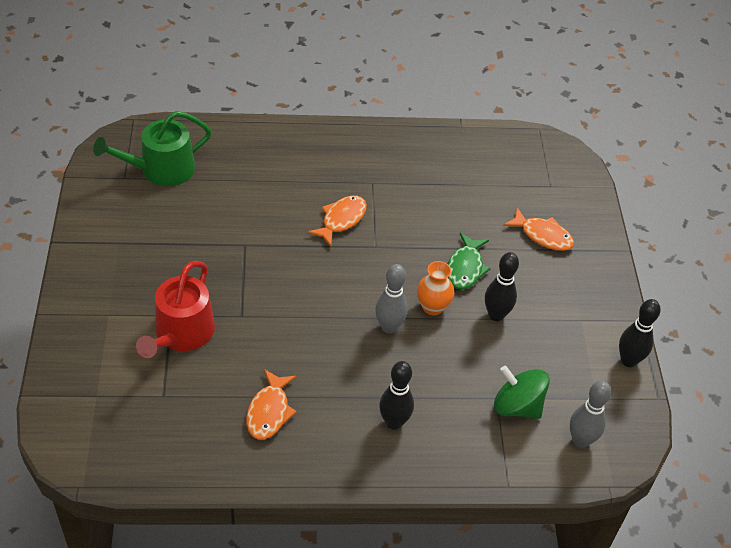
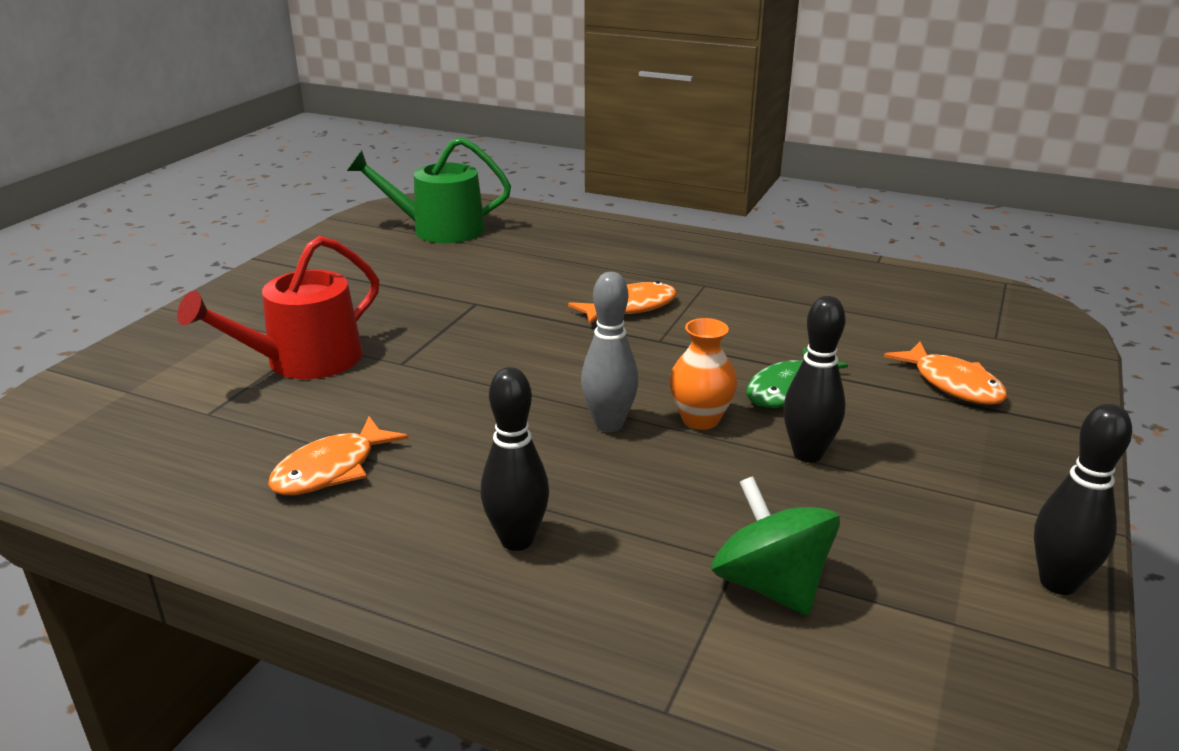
camera: 30 degrees right, 20 degrees down
grey bowling pin [570,381,611,448] -> none

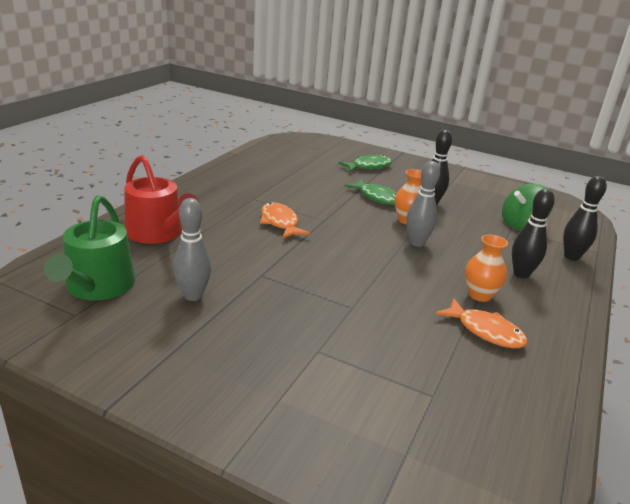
camera: 90 degrees left, 0 degrees up
red watering can [177,236,379,379] -> red watering can moved to [124,155,200,244]
orange fish [884,342,1007,405] -> green fish [338,155,392,172]
black bowling pin [1034,404,1132,595] -> black bowling pin moved to [563,176,607,261]
none -> grey bowling pin [173,198,211,301]
none -> orange vase [465,234,508,302]

